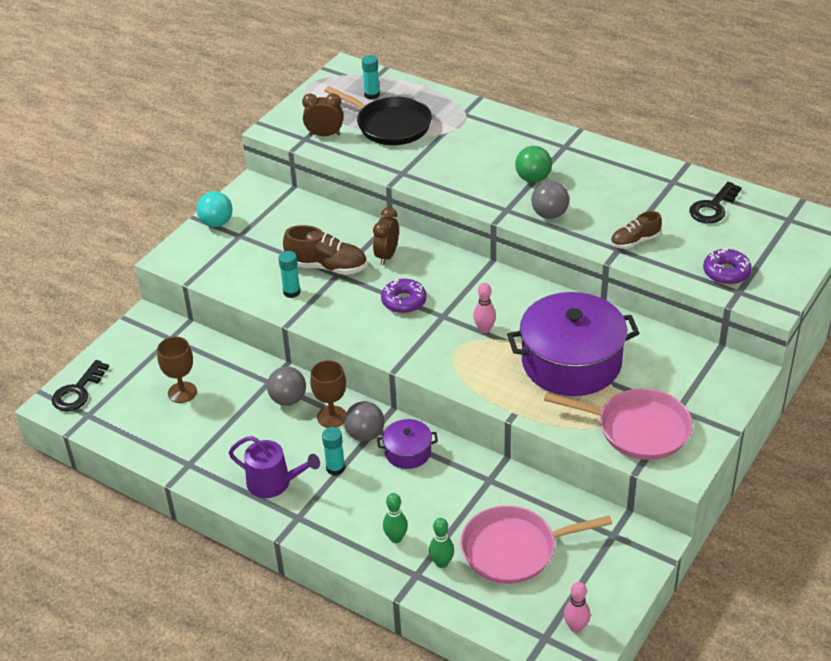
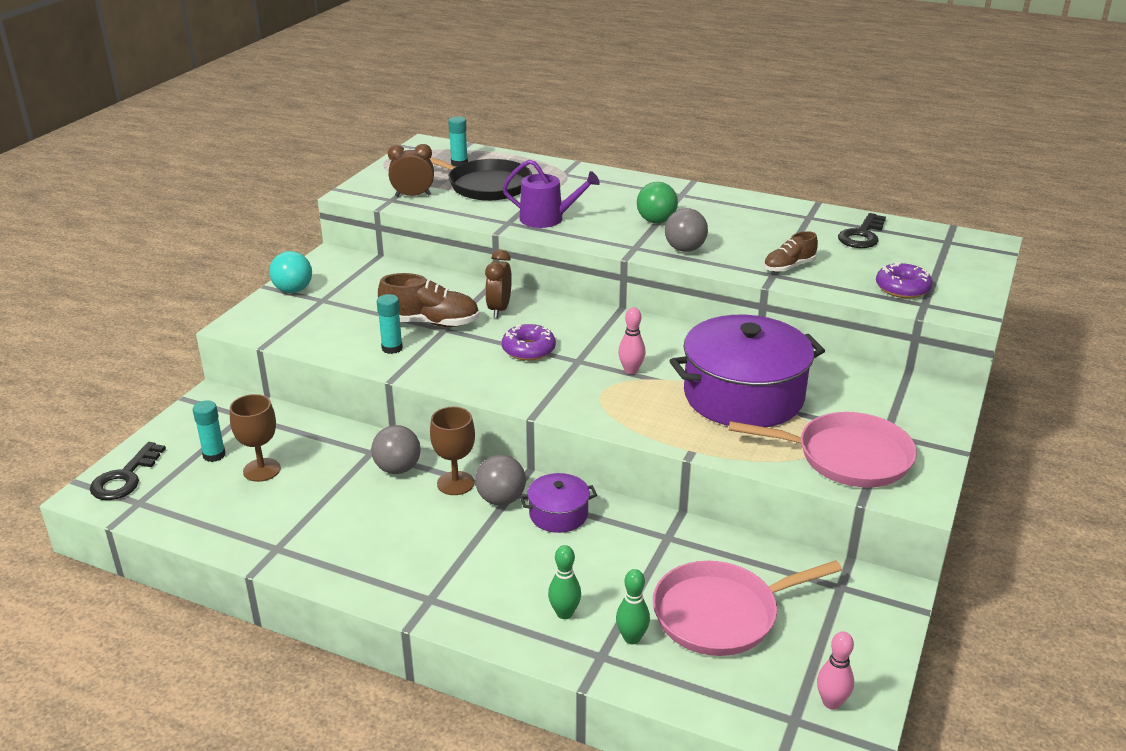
camera: 10 degrees left, 10 degrees down
purple watering can [229,436,320,498] -> purple watering can moved to [502,160,600,228]
turquoise glue stick [322,427,345,476] -> turquoise glue stick moved to [193,400,226,462]

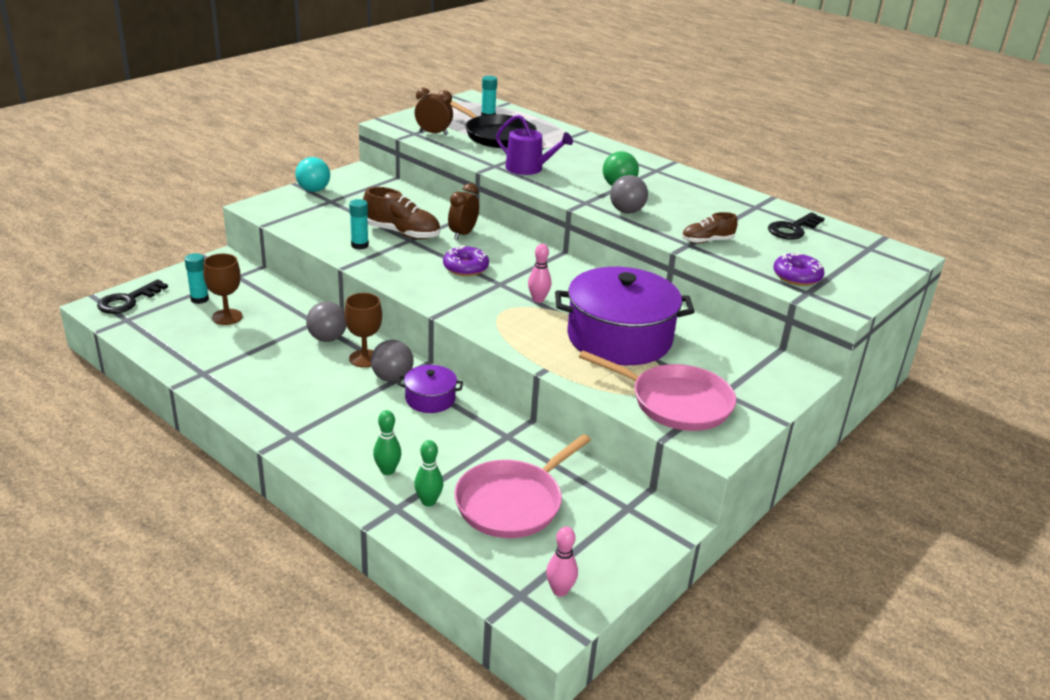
camera: 15 degrees right, 0 degrees up
pink pan [653,560,842,656] -> pink pan turned 45 degrees counterclockwise [454,434,591,538]

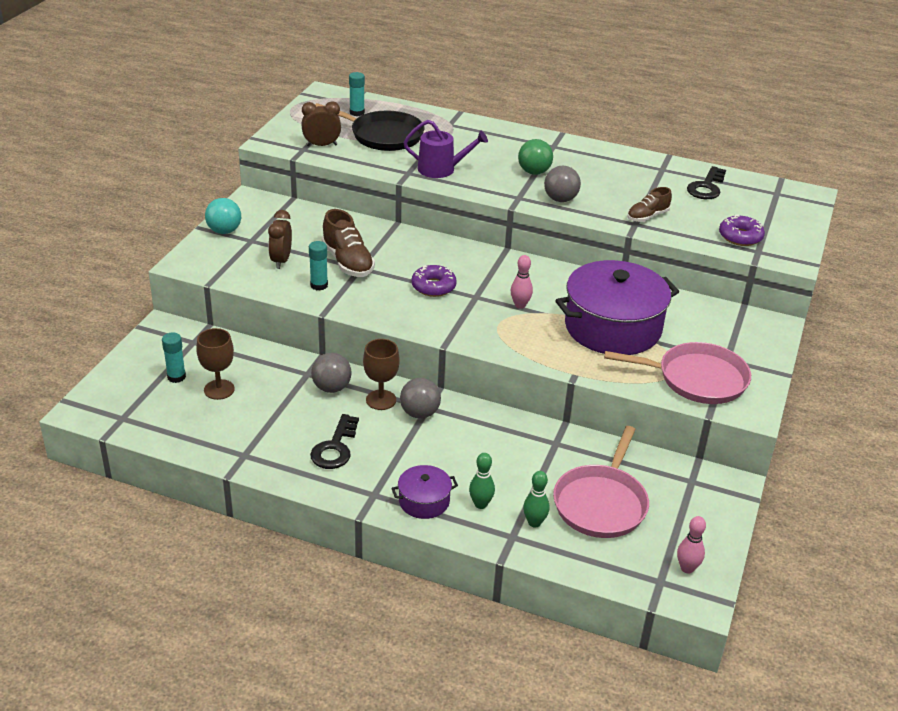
camera: 20 degrees left, 5 degrees up
black key [97,279,168,314] -> black key moved to [310,414,359,469]
brown shoe [363,187,440,239] -> brown shoe turned 60 degrees clockwise [322,209,375,277]
purple pot [398,365,463,413] -> purple pot moved to [391,465,458,519]
brown clock [448,183,479,240] -> brown clock moved to [268,210,292,269]

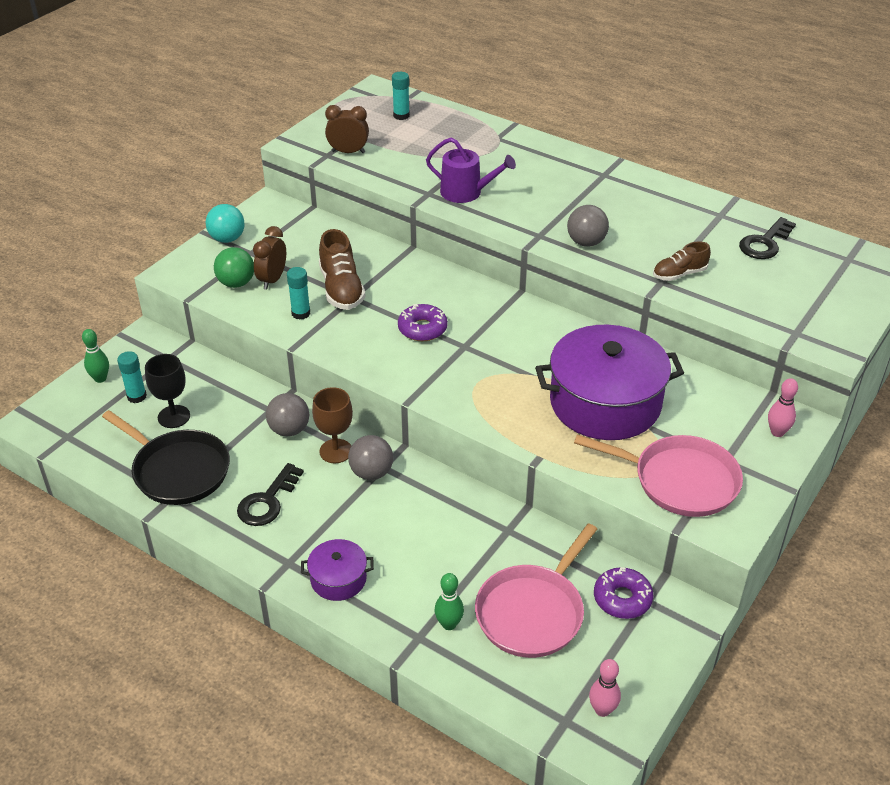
camera: 15 degrees right, 5 degrees up
brown goblet [196,328,235,400] -> black goblet [145,354,190,428]
black pan [315,103,424,151] -> black pan moved to [102,410,230,505]
green bowling pin [469,453,495,509] -> green bowling pin moved to [82,329,109,383]
pink bowling pin [511,255,533,309] -> pink bowling pin moved to [768,378,798,437]
green ball [518,139,553,175] -> green ball moved to [214,247,254,288]
purple donut [719,215,765,246] -> purple donut moved to [594,567,653,619]

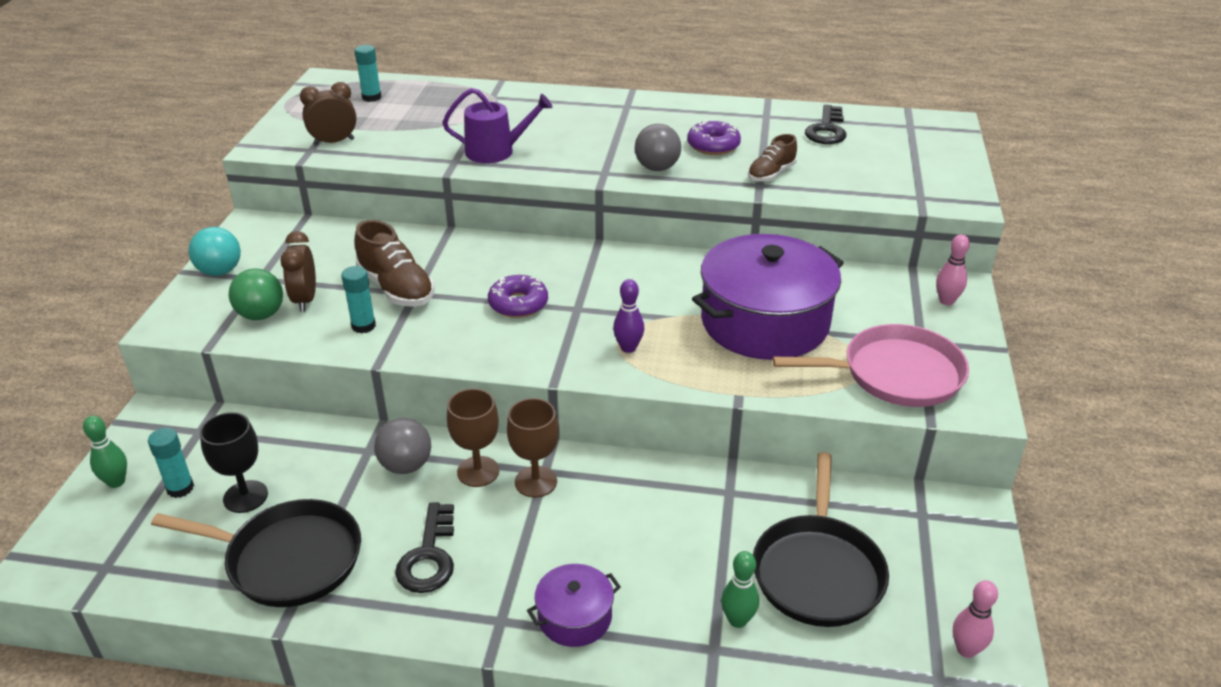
camera: 25 degrees left, 5 degrees down
grey ball [348,435,393,480] -> brown goblet [507,398,559,498]
pink pan [475,523,597,658] -> black pan [753,452,889,627]
purple donut [594,567,653,619] -> purple donut moved to [687,120,741,155]
none -> purple bowling pin [613,279,644,353]

